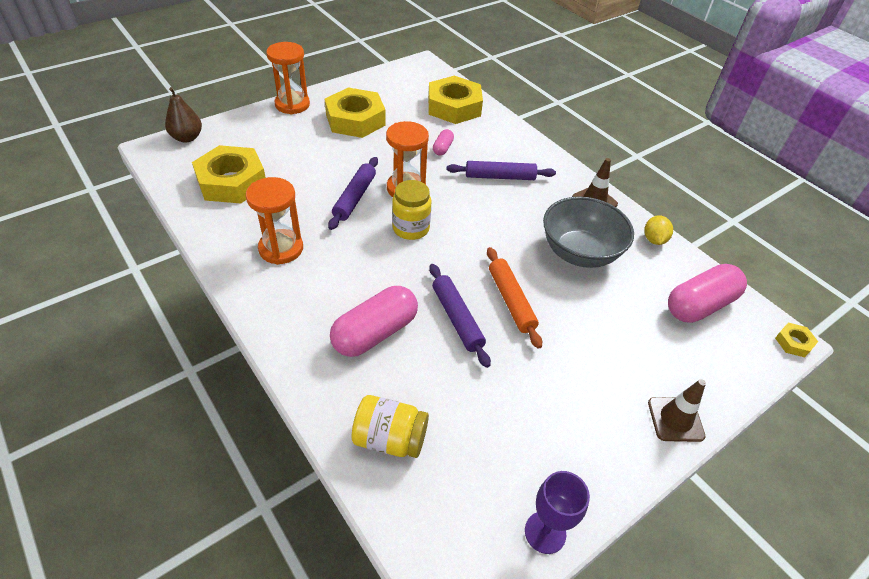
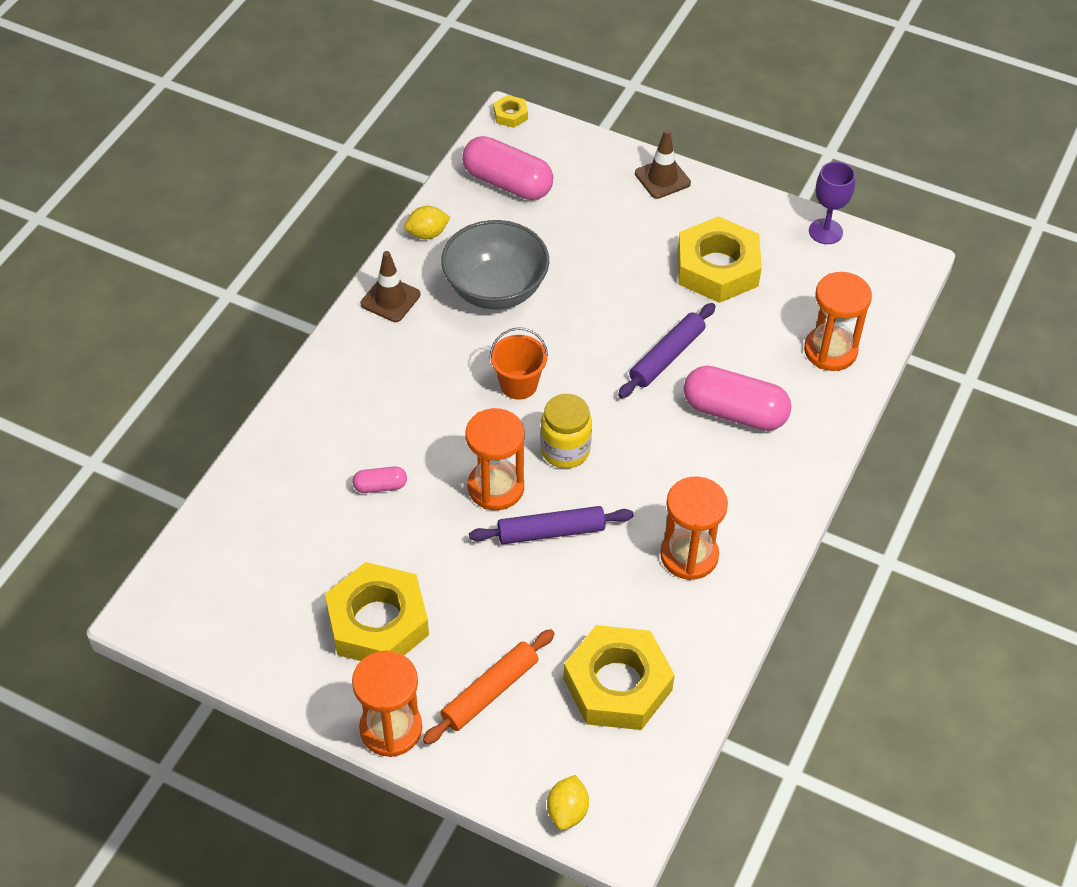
camera: 115 degrees left, 5 degrees up
brown pear [165,87,202,143] -> yellow lemon [547,775,589,830]
yellow jar [352,395,429,458] -> orange hourglass [804,272,872,371]
yellow nut [428,76,483,124] -> yellow nut moved to [677,216,762,303]
purple rolling pin [447,161,556,180] -> none
orange rolling pin [487,247,542,349] -> orange rolling pin moved to [423,629,555,745]
none -> orange bucket [490,327,548,399]

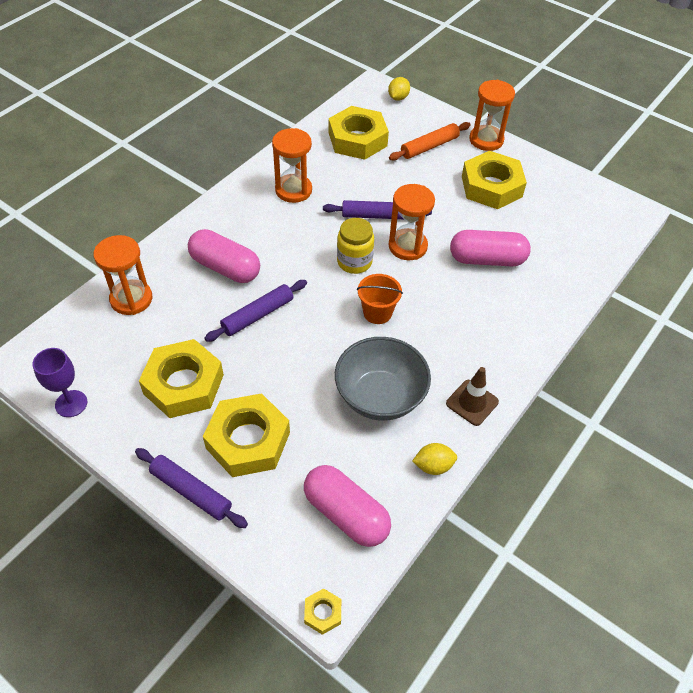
camera: 170 degrees left, 0 degrees up
pink capsule [353,466,407,493] -> pink capsule [450,230,531,266], size x2.08
brown traffic cone [635,129,691,199] -> purple rolling pin [135,448,248,528]
none -> yellow nut [203,393,290,477]

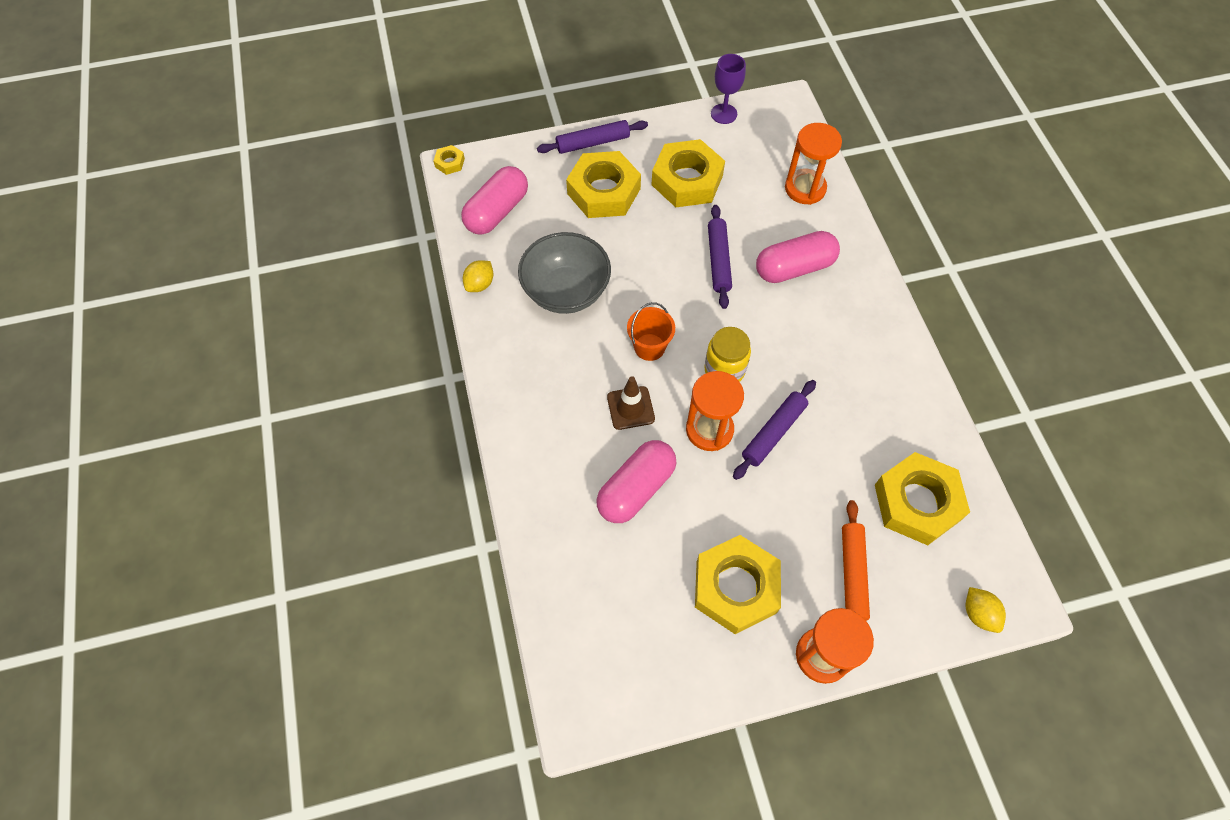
camera: 130 degrees right, 10 degrees up
orange hourglass [272,128,312,203] -> none
pink capsule [304,465,391,547] -> pink capsule turned 45 degrees counterclockwise [461,166,528,235]
brown traffic cone [446,367,499,426] -> brown traffic cone moved to [607,376,655,430]

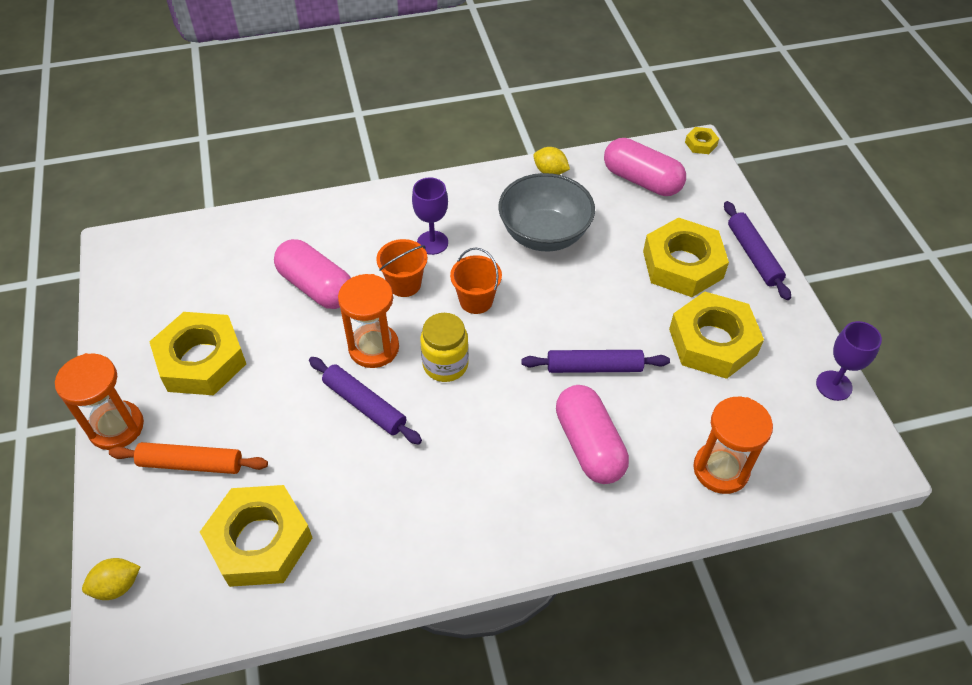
camera: 90 degrees right, 10 degrees down
brown traffic cone [607,376,655,430] -> orange bucket [376,239,428,297]
none -> purple goblet [412,177,448,255]

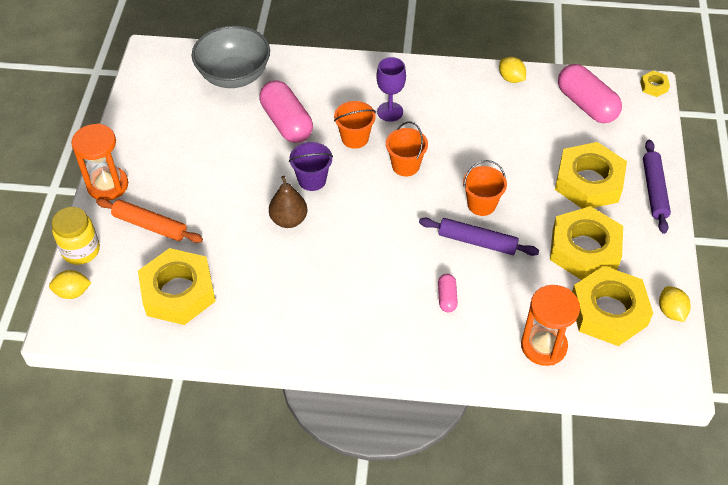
camera: 20 degrees right, 0 degrees up
yellow nut [149,312,246,395] -> yellow nut moved to [572,266,653,346]
purple rolling pin [309,357,422,444] -> brown pear [269,176,307,228]
orange hourglass [338,274,399,368] -> purple bucket [289,142,333,191]
yellow jar [420,313,469,382] -> yellow jar moved to [52,207,100,265]
grey bowl [498,173,595,252] -> grey bowl moved to [192,26,270,88]
pink capsule [556,385,629,484] -> pink capsule [438,274,458,312], size x0.48
purple goblet [816,321,882,401] -> yellow lemon [659,286,691,322]
none -> orange bucket [463,160,507,216]

